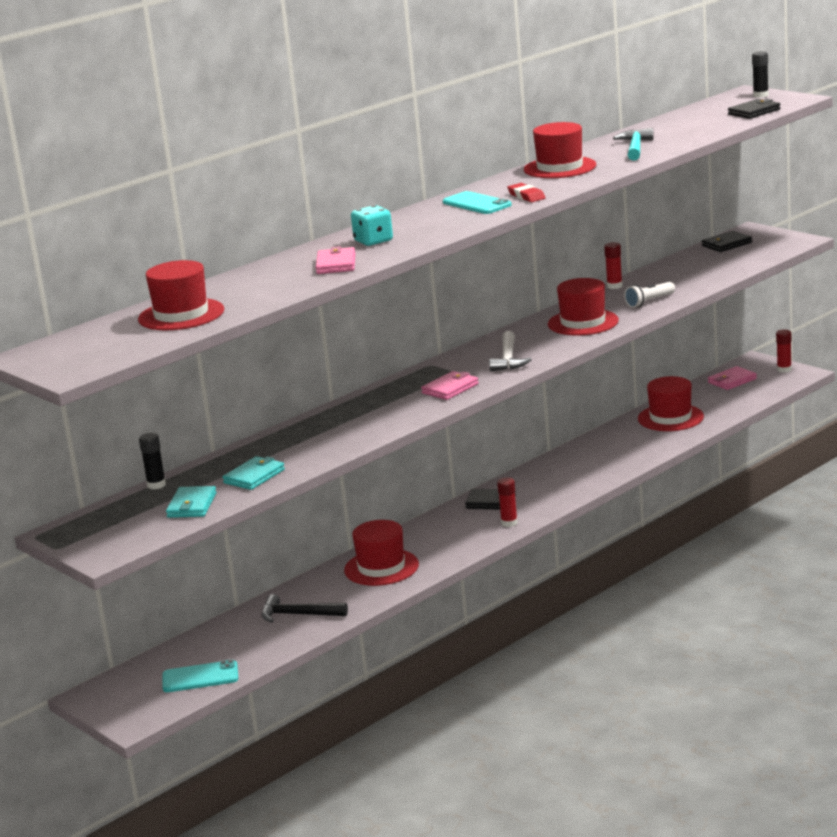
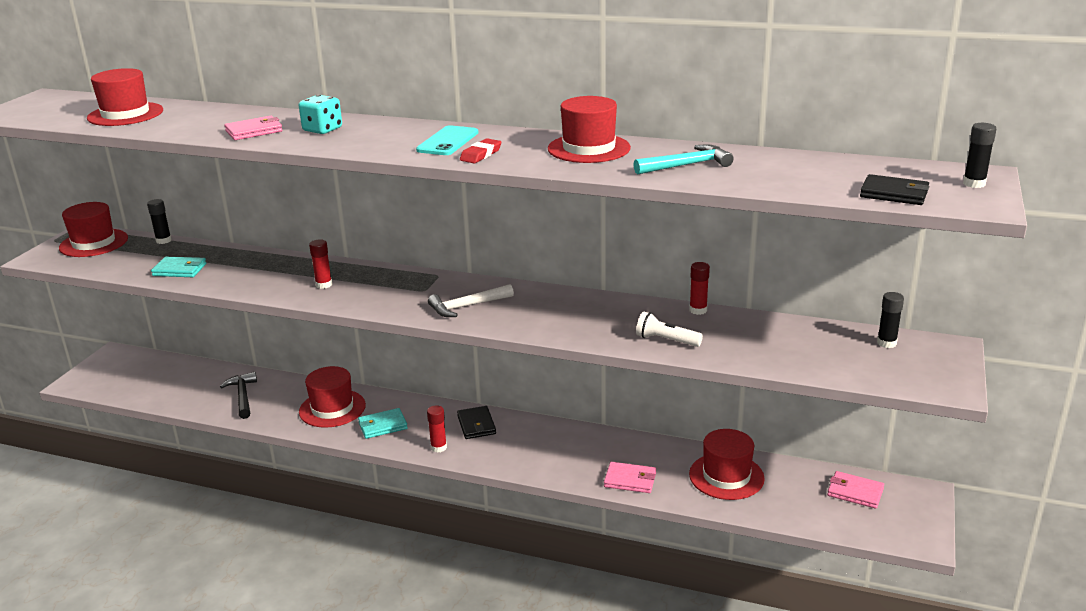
camera: 60 degrees right, 5 degrees up
turquoise phone [162,660,238,692] -> none
turquoise wallet [166,486,217,518] -> turquoise wallet moved to [358,408,408,439]
pink wallet [421,371,479,400] -> pink wallet moved to [604,462,656,493]
red hat [548,278,619,336] -> red hat moved to [59,202,128,257]
black wallet [702,231,752,252] -> black glue stick [877,292,904,348]
red glue stick [776,329,792,373] -> red glue stick moved to [309,239,332,289]

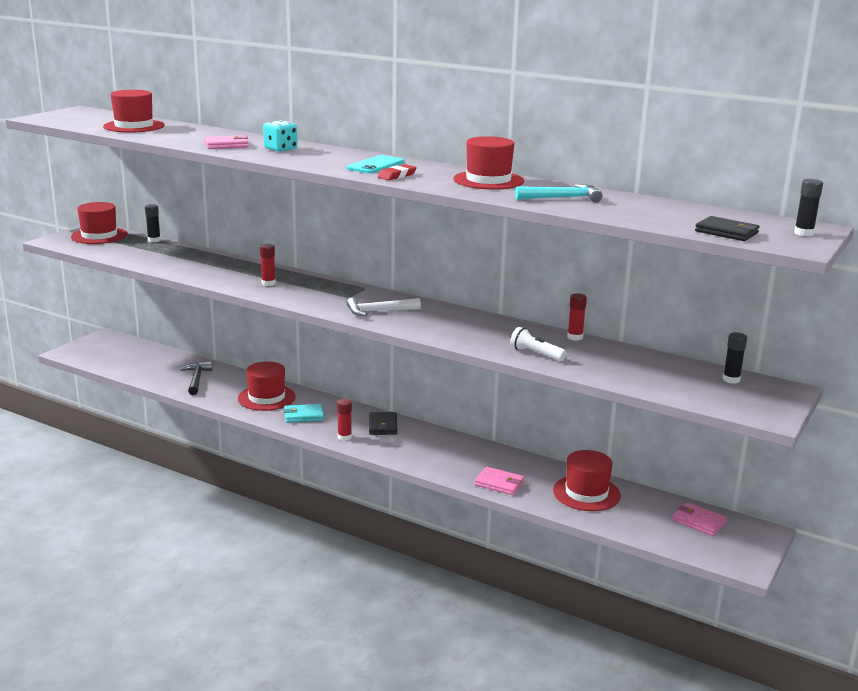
camera: 10 degrees right, 5 degrees down
turquoise wallet [151,257,206,277] -> none

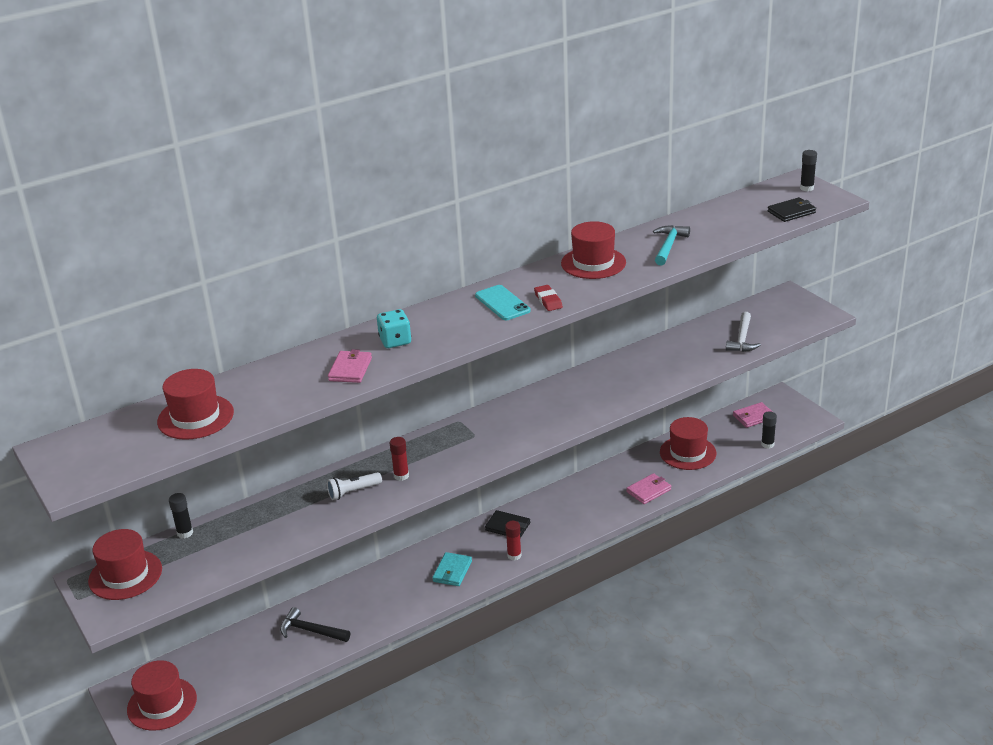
camera: 60 degrees left, 10 degrees up
red hat [238,361,296,411] -> red hat moved to [127,660,197,731]
white hammer [347,297,421,316] -> white hammer moved to [726,312,761,352]
white flashlight [510,327,567,361] -> white flashlight moved to [327,472,382,500]
red glue stick [567,293,587,341] -> none
black glue stick [723,332,747,384] -> black glue stick moved to [761,411,777,449]

